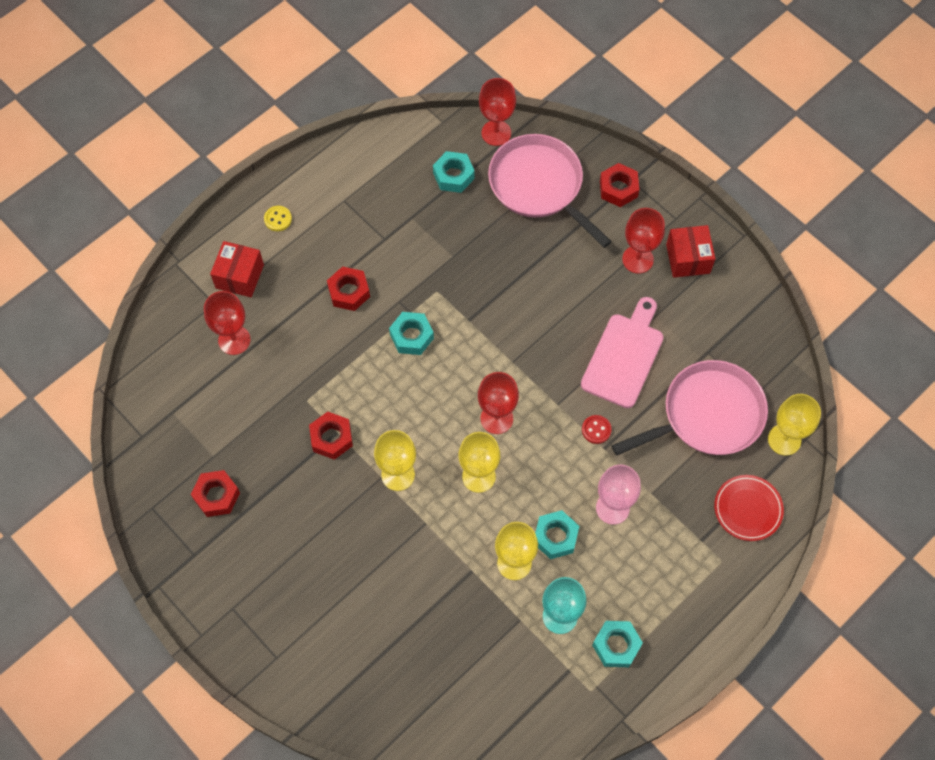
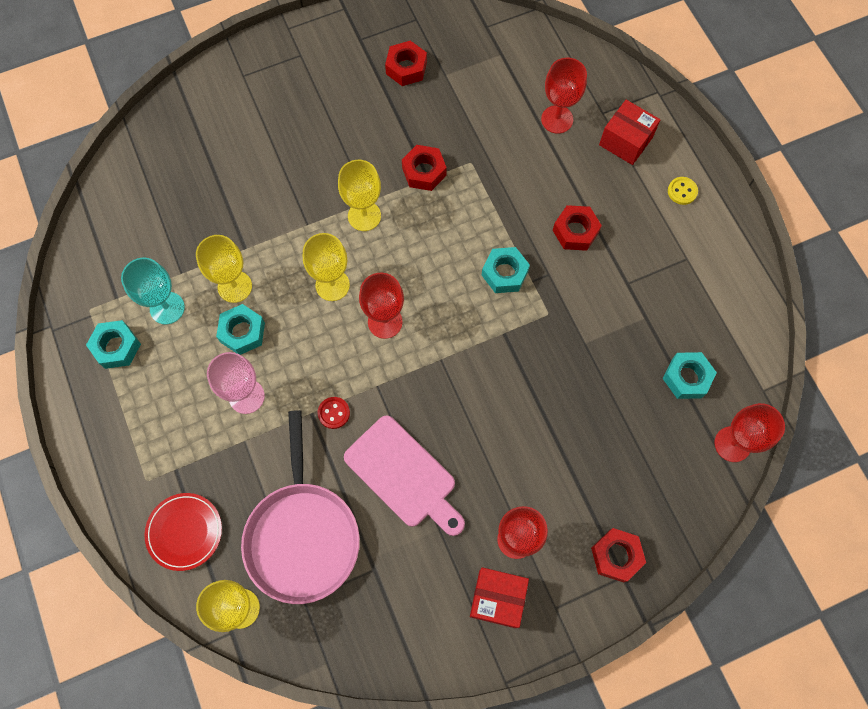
camera: 110 degrees right, 5 degrees up
pink pan [488,134,612,248] -> none

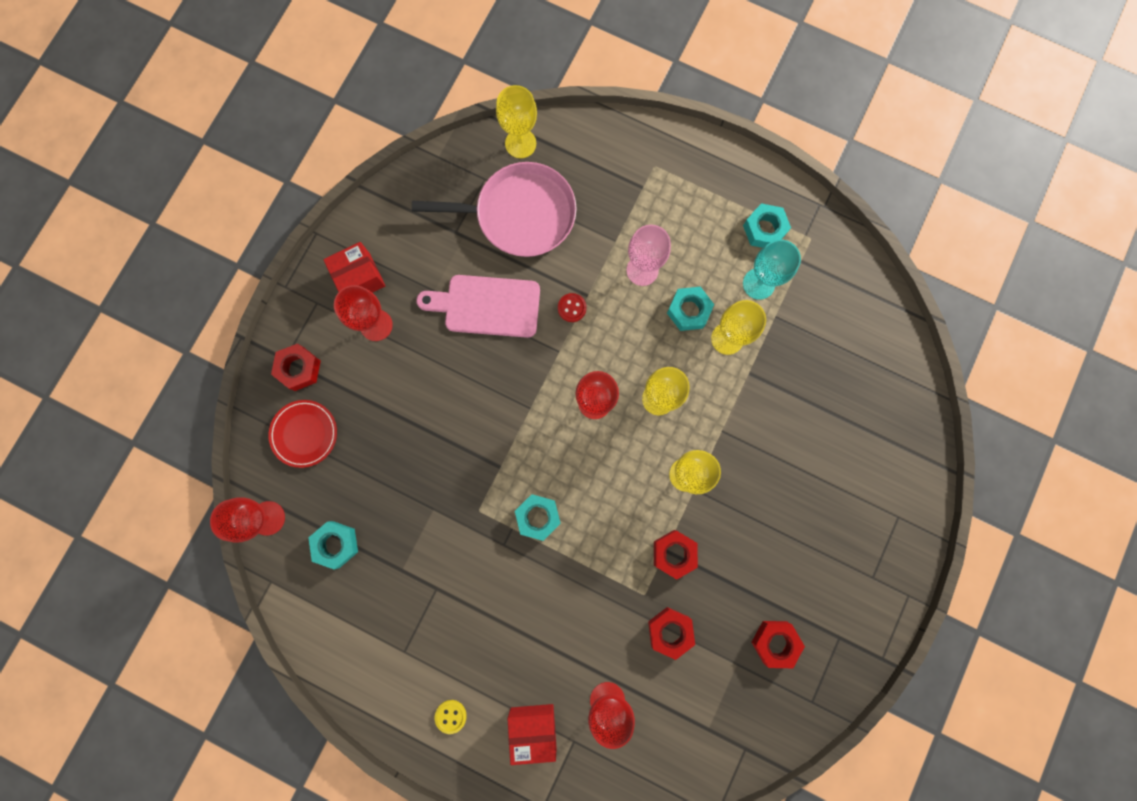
camera: 140 degrees right, 10 degrees up
red plate [145,493,222,571] -> red plate moved to [268,400,337,468]
pink pan [241,410,360,604] -> pink pan turned 135 degrees clockwise [412,162,577,257]
red nut [553,205,602,251] -> red nut moved to [648,607,695,660]

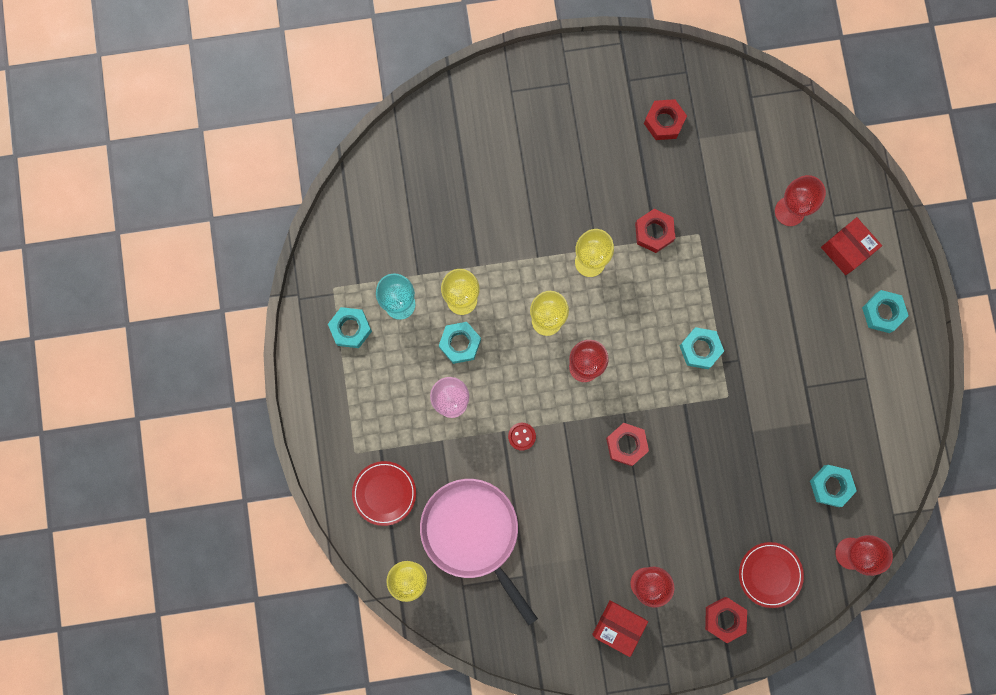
camera: 125 degrees left, 0 degrees up
pink cutting board [416,275,540,338] -> none
yellow button [435,700,467,734] -> turquoise nut [862,290,909,333]
red nut [648,607,695,660] -> red nut moved to [606,423,649,466]
none -> red plate [352,461,416,526]

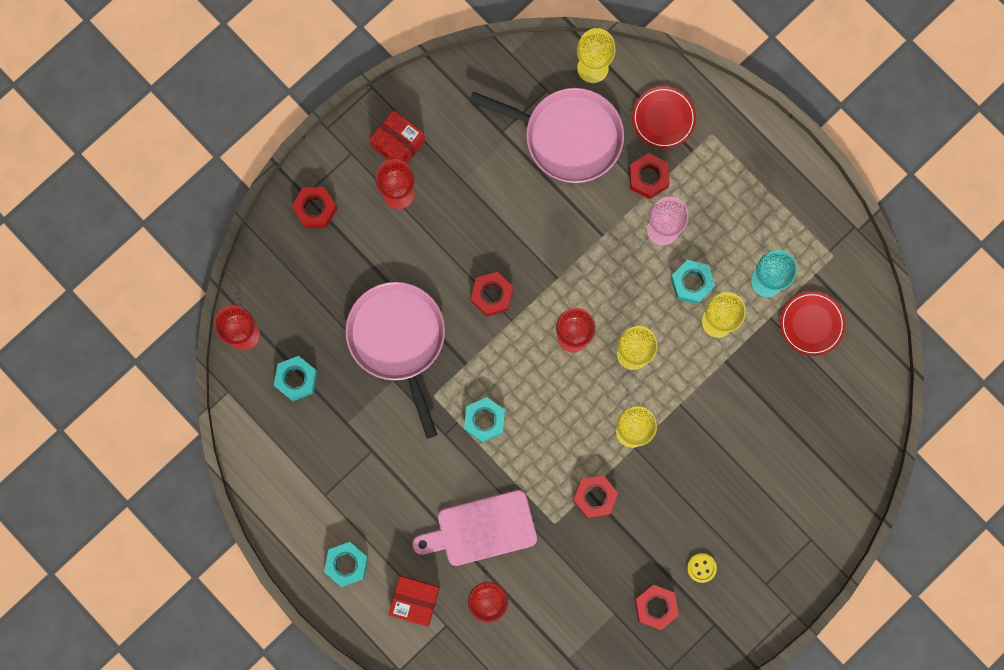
camera: 145 degrees right, 0 degrees up
turquoise nut [328,307,372,348] -> none
red button [508,423,536,451] -> none
red box [592,600,648,657] -> red box turned 45 degrees clockwise [369,110,425,164]
red plate [739,542,804,608] -> red plate moved to [780,291,846,356]
none -> pink pan [345,282,445,439]
none -> pink cutting board [412,490,537,566]
none -> red nut [629,153,670,199]
none -> yellow button [687,553,717,583]

